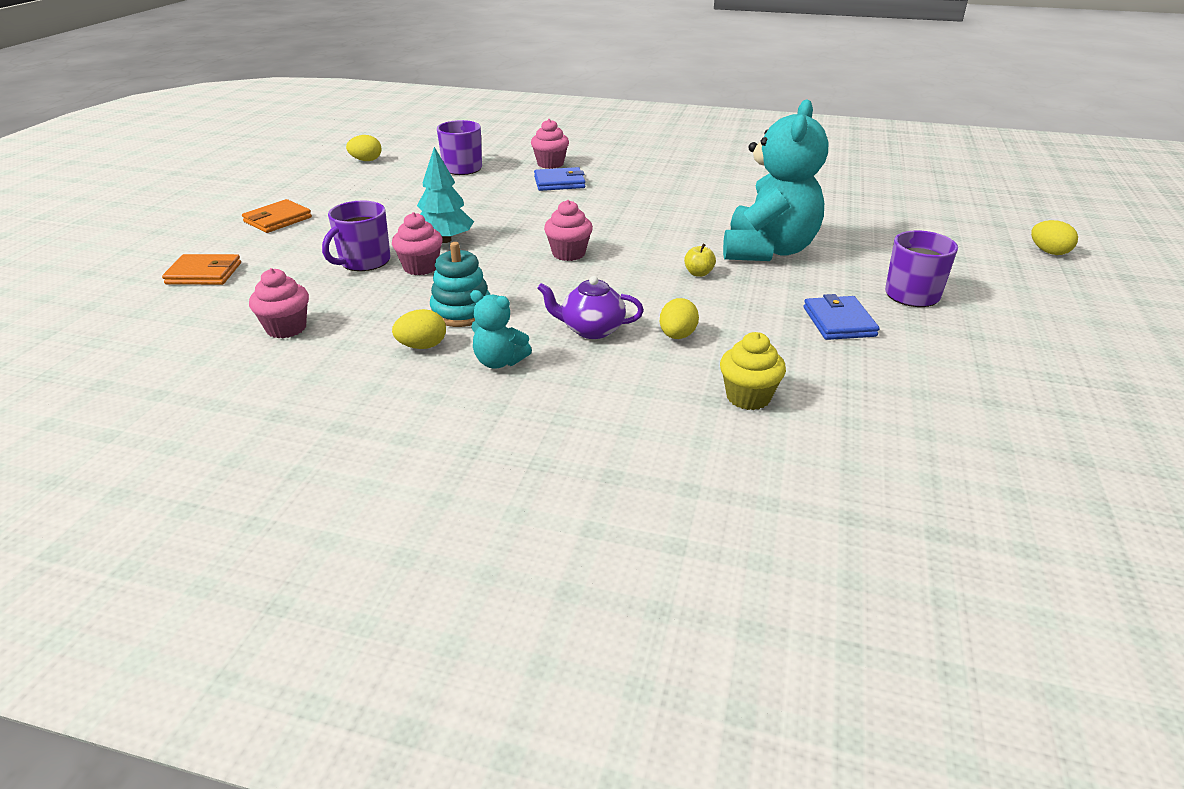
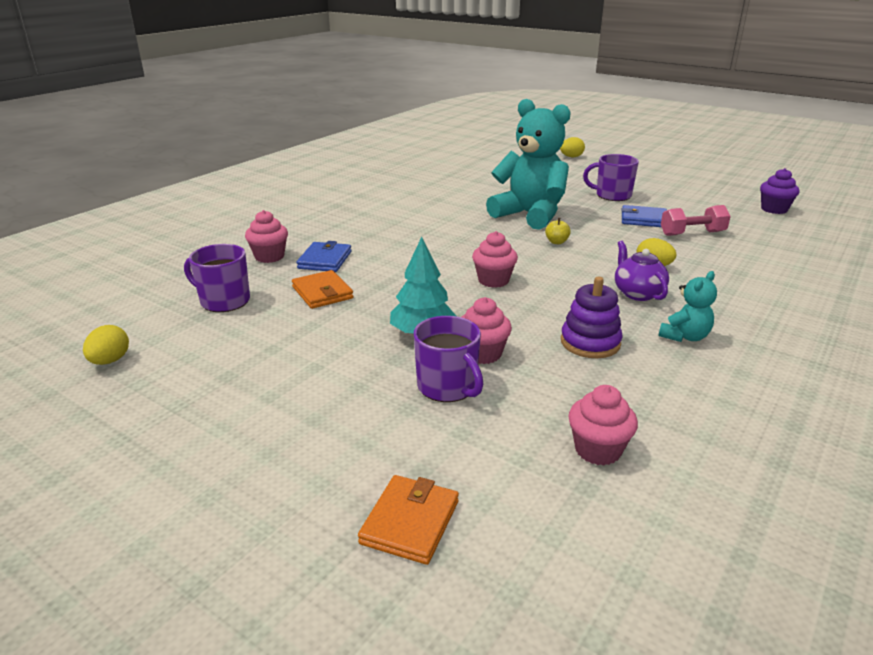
camera: 70 degrees left, 5 degrees down
orange wallet [242,199,312,233] -> orange wallet moved to [292,270,354,309]
yellow egg [392,309,446,349] -> none
turquoise stacking toy [430,242,490,327] -> purple stacking toy [561,277,623,358]
purple teapot [537,276,644,339] -> purple teapot turned 135 degrees clockwise [615,241,669,301]
yellow cupcake [720,332,786,410] -> none
none -> pink dumbbell [661,205,731,236]
none -> purple cupcake [760,168,799,214]

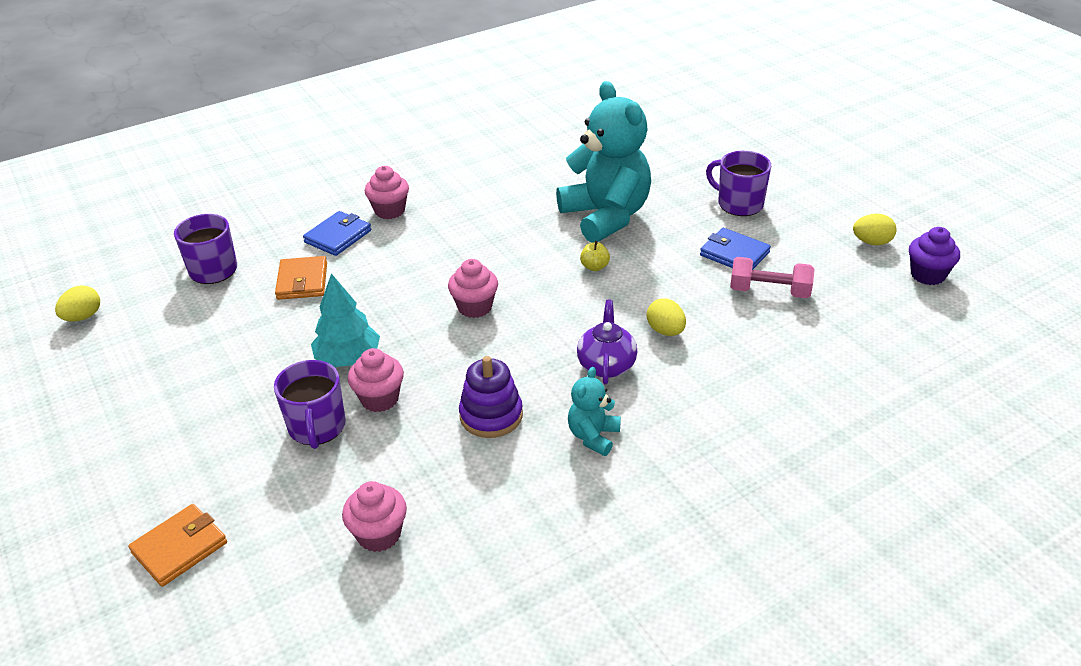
camera: 25 degrees right, 10 degrees up
pink cupcake [245,210,288,263] -> pink cupcake moved to [365,166,409,219]
yellow egg [560,137,585,157] -> yellow egg moved to [853,214,896,245]
turquoise teddy bear [658,271,717,342] -> turquoise teddy bear turned 135 degrees clockwise [568,367,621,456]

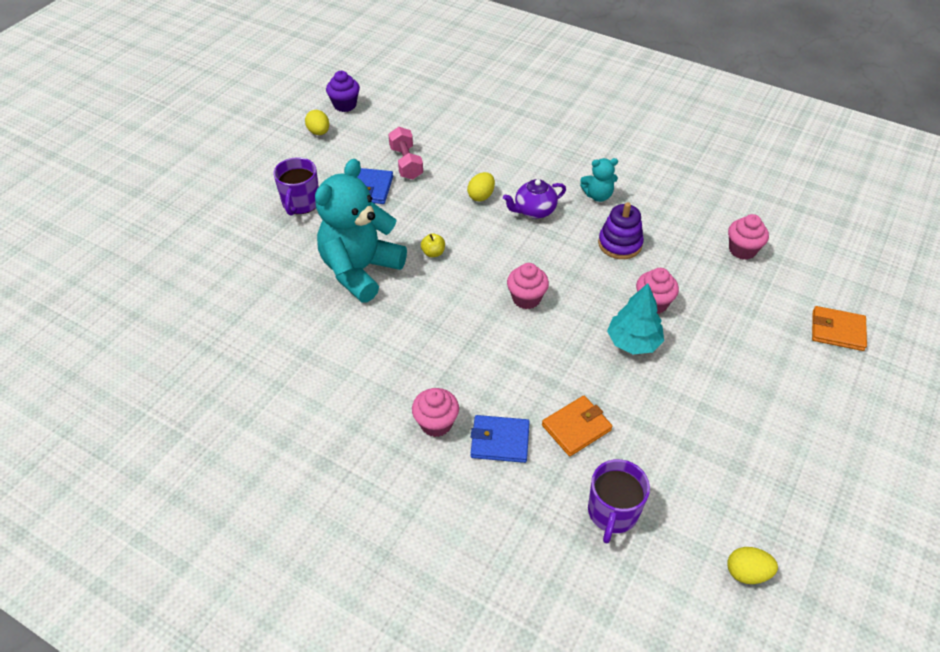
camera: 120 degrees left, 10 degrees up
purple mug [274,360,346,449] -> none

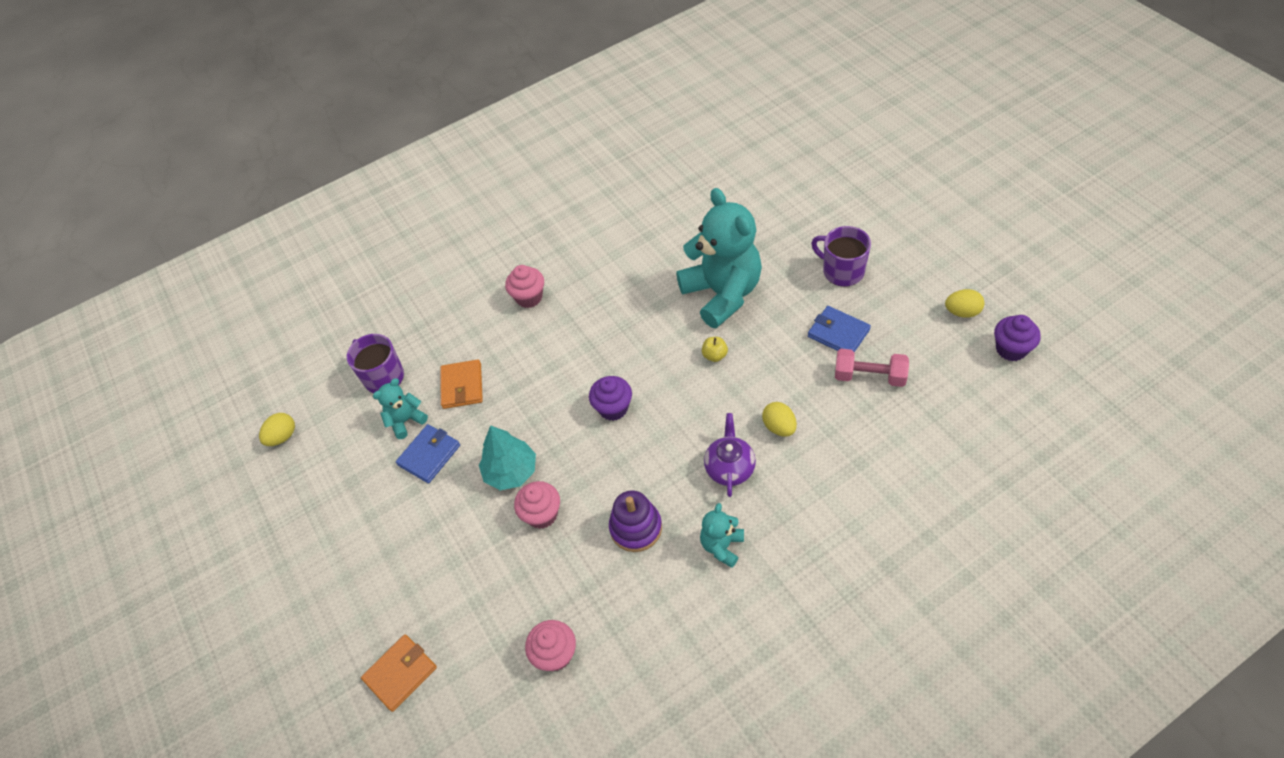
camera: 125 degrees right, 5 degrees up
blue wallet [471,415,530,463] -> blue wallet moved to [396,424,460,483]
pink cupcake [507,263,549,309] -> purple cupcake [589,376,632,421]
none -> turquoise teddy bear [373,378,428,439]

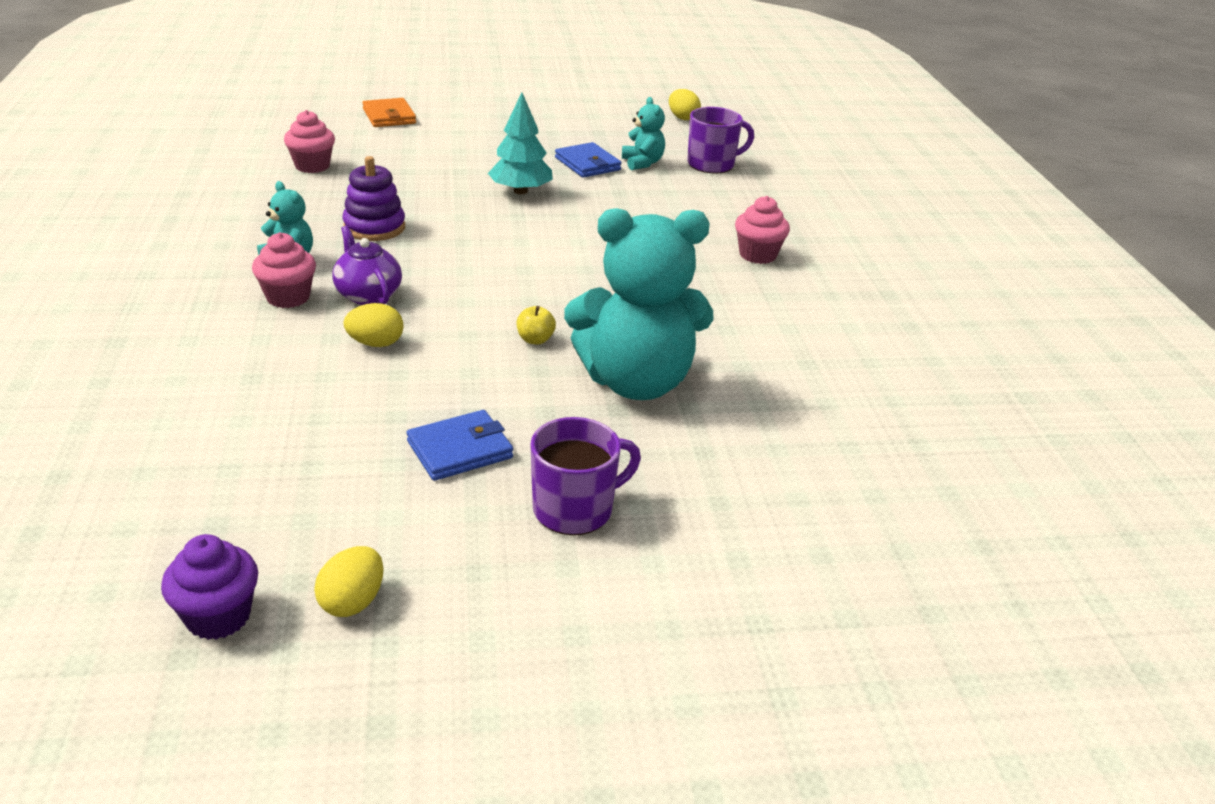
camera: 105 degrees right, 20 degrees down
orange wallet [440,360,483,409] -> none
pink cupcake [514,481,560,529] -> pink cupcake moved to [252,232,316,308]
purple cupcake [589,376,632,421] -> none
purple teapot [704,413,756,497] -> purple teapot turned 150 degrees counterclockwise [333,225,402,305]
pink dumbbell [835,349,909,387] -> none

